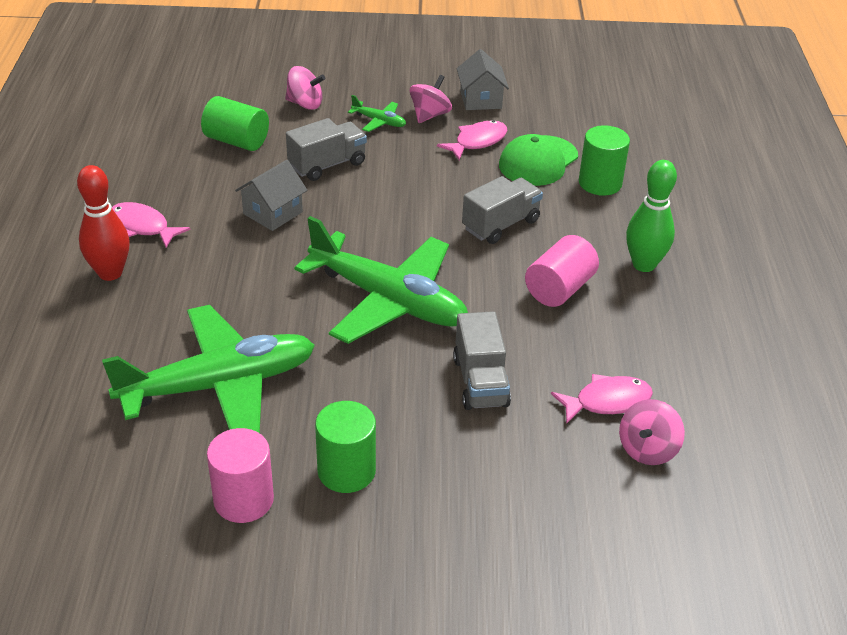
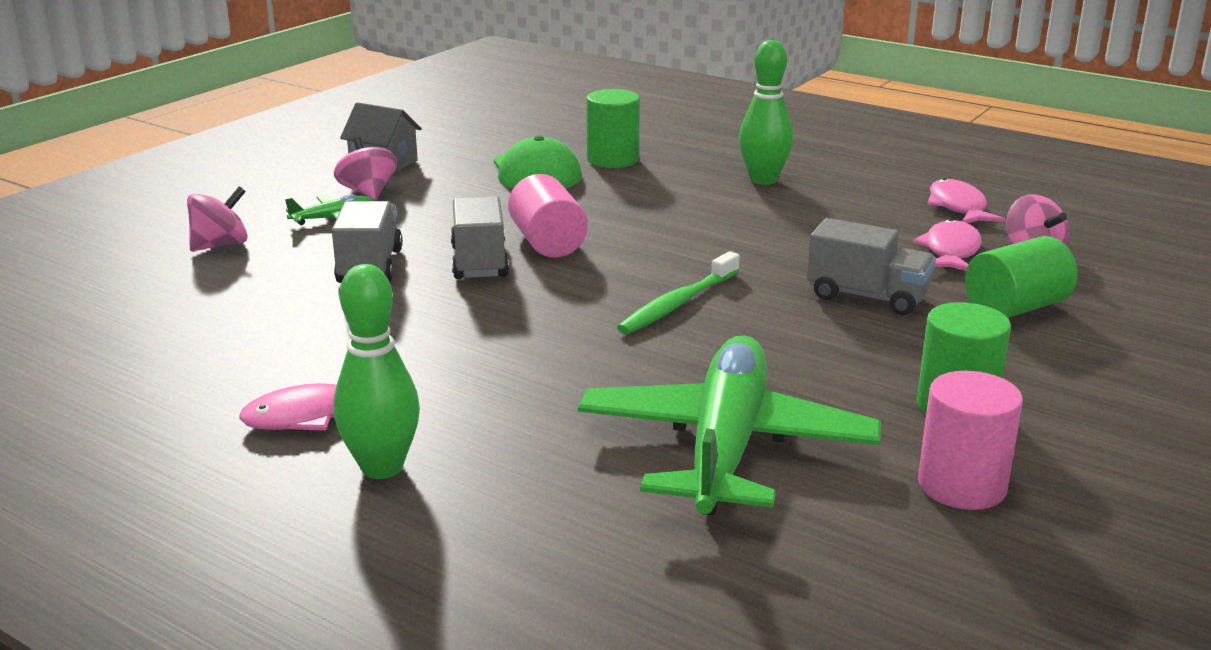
camera: 55 degrees left, 15 degrees down
red bowling pin [77,165,130,281] -> green bowling pin [334,264,420,479]
green cylinder [201,96,269,151] -> green cylinder moved to [965,236,1077,318]
grey house [235,160,308,231] -> none
green plane [294,216,468,344] -> green toothbrush [617,251,740,334]
pink fish [437,120,507,160] -> pink fish moved to [927,178,1006,223]
grey truck [462,176,543,244] -> grey truck moved to [451,196,509,279]
pink cylinder [525,235,599,307] -> pink cylinder moved to [508,174,588,258]

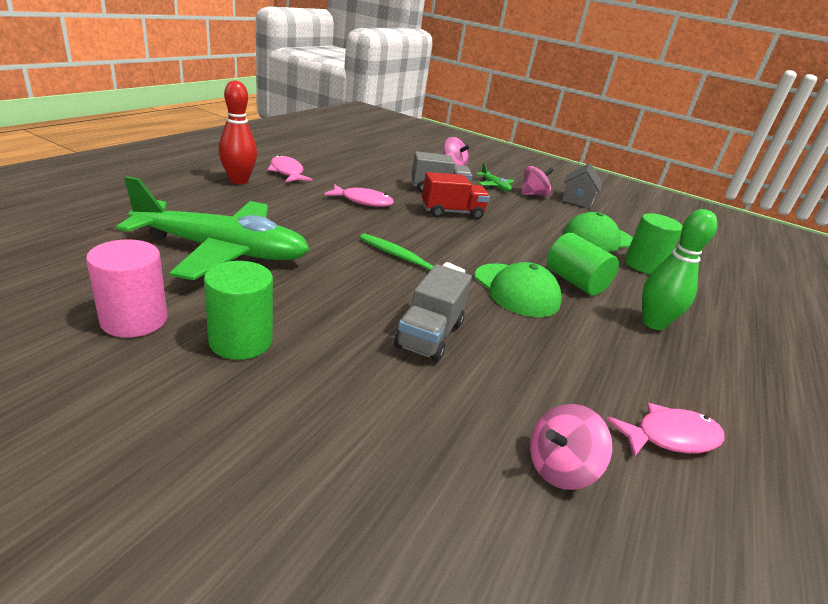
camera: 80 degrees right, 5 degrees up
green bowling pin [334,264,420,479] -> red bowling pin [219,80,257,184]
grey truck [451,196,509,279] -> red truck [422,172,490,220]
pink cylinder [508,174,588,258] -> none
pink fish [913,219,982,271] -> pink fish moved to [324,184,394,207]
green cylinder [965,236,1077,318] -> green cylinder moved to [547,233,619,296]
none -> green cap [475,262,562,317]

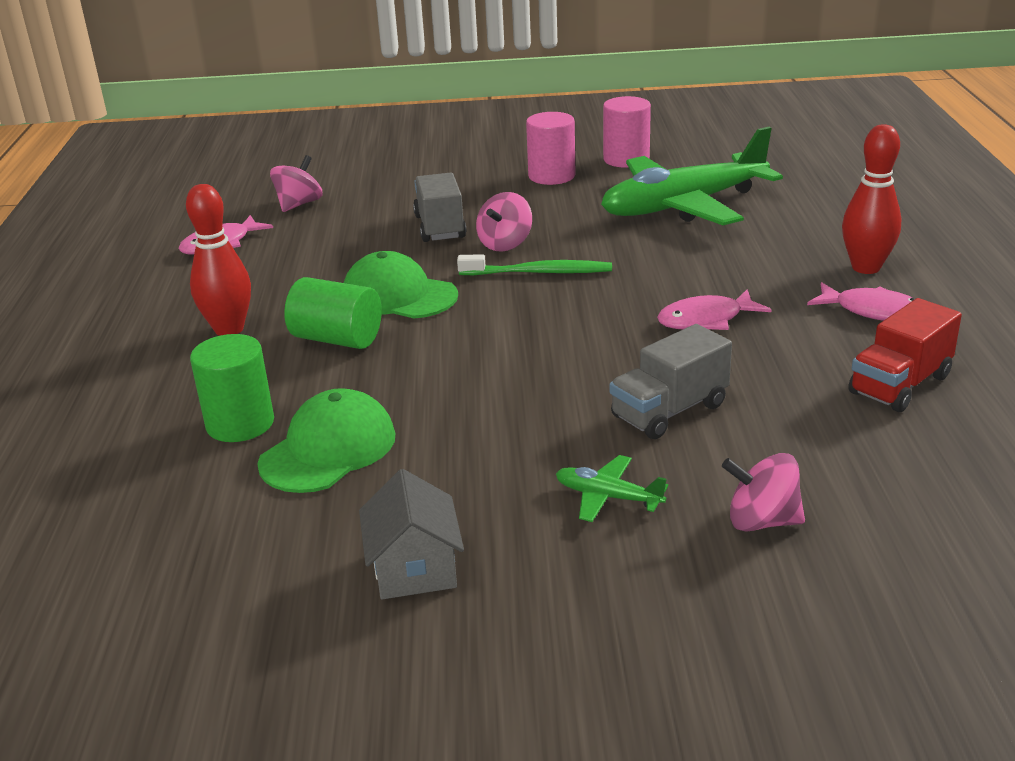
camera: 155 degrees right, 0 degrees up
green cylinder [204,261,273,360] -> pink cylinder [526,112,576,185]
red truck [422,172,490,220] -> red truck moved to [849,298,962,412]
pink spinning top [521,166,554,196] -> pink spinning top moved to [476,192,532,252]
green bowling pin [642,209,717,330] -> red bowling pin [186,184,251,336]

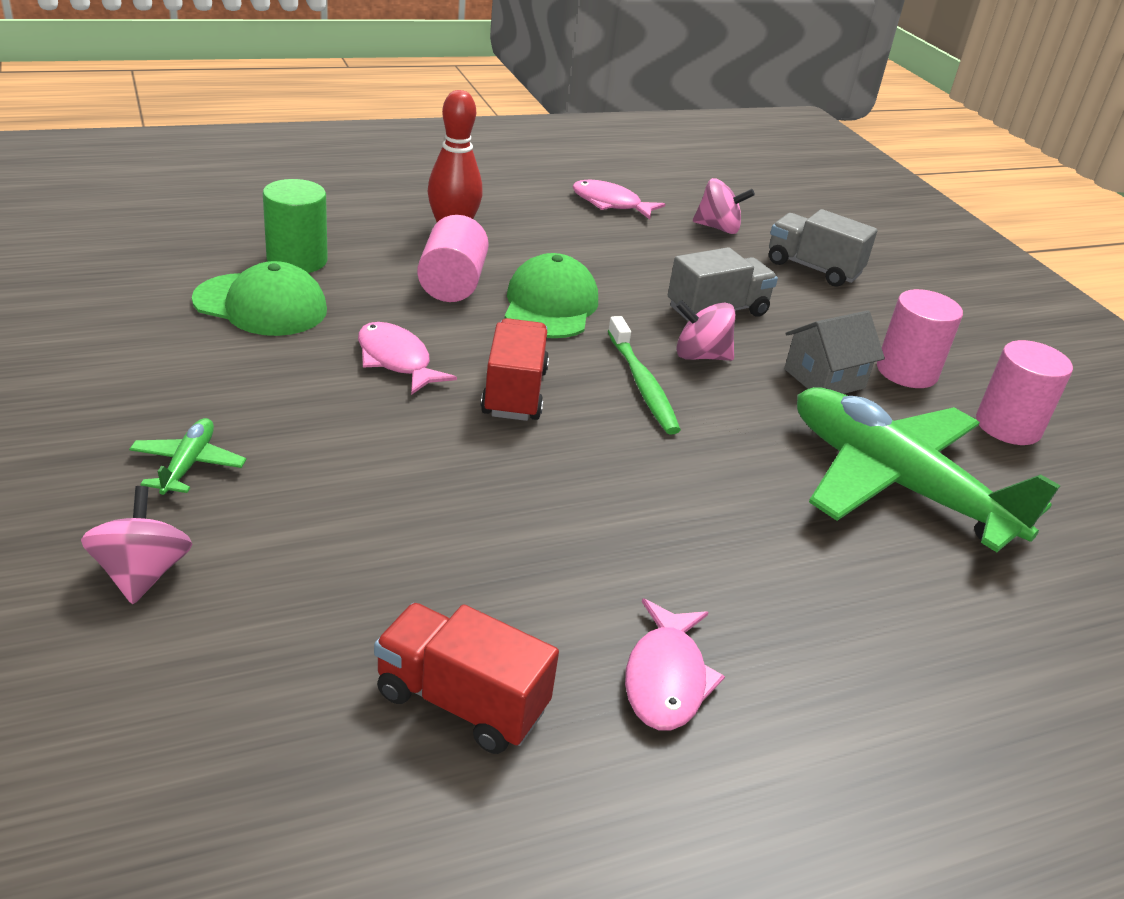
camera: 65 degrees right, 5 degrees up
green cylinder [284,277,382,349] -> pink cylinder [417,215,489,302]
grey house [359,469,464,599] -> grey house moved to [784,311,885,394]
grey truck [610,324,732,439] -> grey truck moved to [769,209,877,287]
pink fish [657,289,771,330] -> pink fish moved to [358,322,457,395]
red bowling pin [842,124,902,274] -> none
none -> red truck [481,318,549,421]

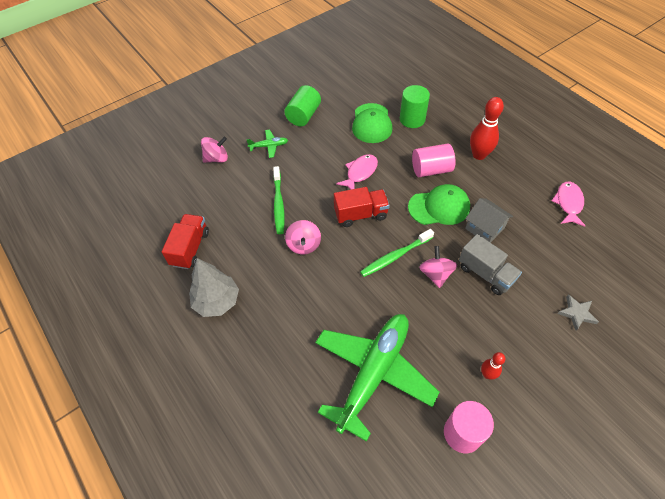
camera: 80 degrees right, 20 degrees up
pink fish [625,599,725,730] -> grey tree [189,258,239,317]
pink spinning top [693,178,755,234] -> pink spinning top moved to [285,220,321,254]
grey truck [769,209,877,287] -> grey star [557,294,599,330]
grey house [784,311,885,394] -> grey house moved to [465,198,513,243]
pink cylinder [877,289,963,388] -> red bowling pin [481,352,505,380]
none -> green toothbrush [273,166,285,234]
none -> green cylinder [284,85,321,126]

